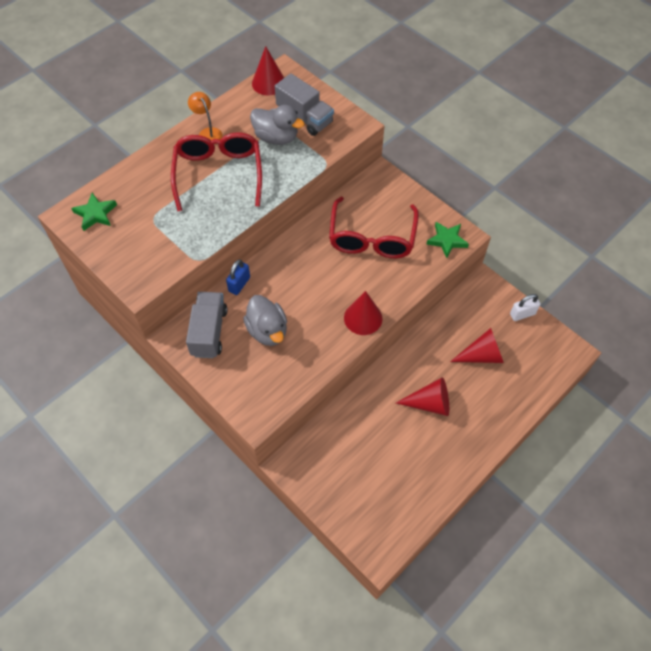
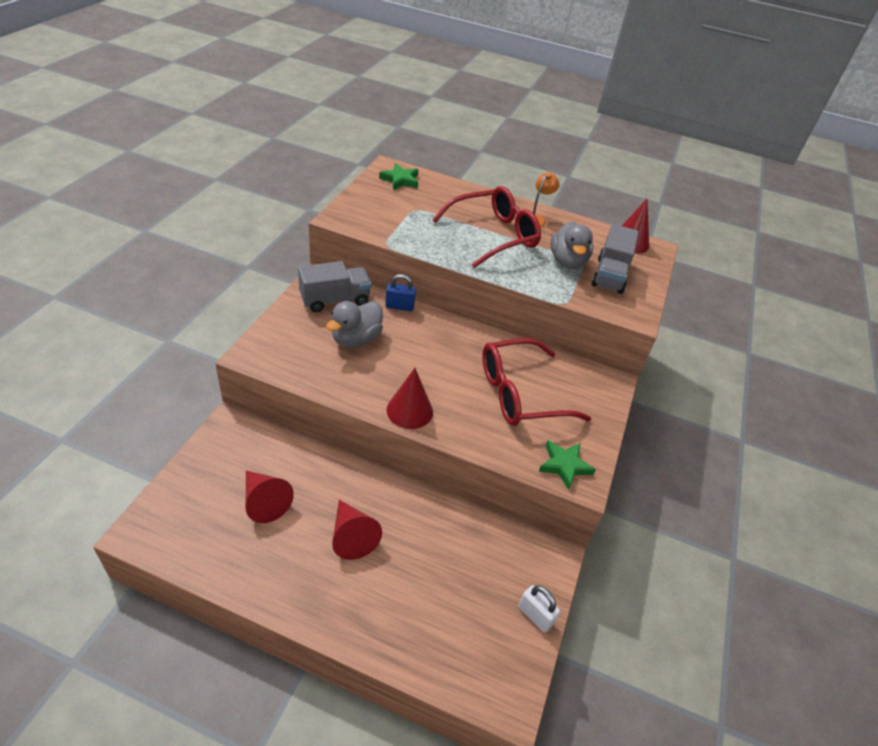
camera: 60 degrees right, 15 degrees down
red cone [450,328,504,363] -> red cone moved to [246,471,294,523]

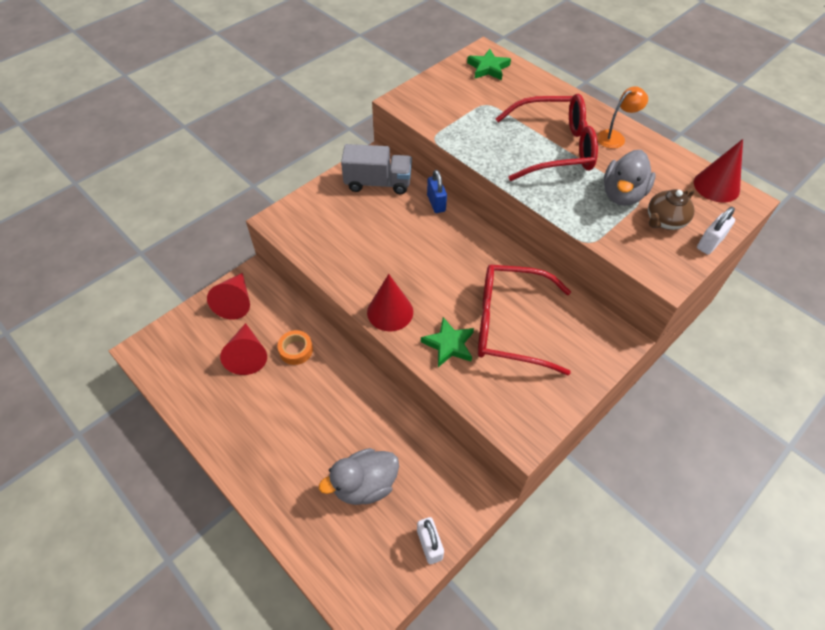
camera: 30 degrees right, 10 degrees up
grey duck [326,301,383,348] -> grey duck moved to [319,448,399,505]
red cone [332,500,382,560] -> red cone moved to [207,273,250,319]
blue padlock [385,274,416,311] -> blue padlock turned 45 degrees clockwise [427,170,447,213]
green star [539,440,596,490] -> green star moved to [421,317,474,367]
grey truck [591,224,639,294] -> brown teapot [648,188,695,230]
none -> orange tape [277,330,313,365]
none -> white padlock [697,207,735,255]

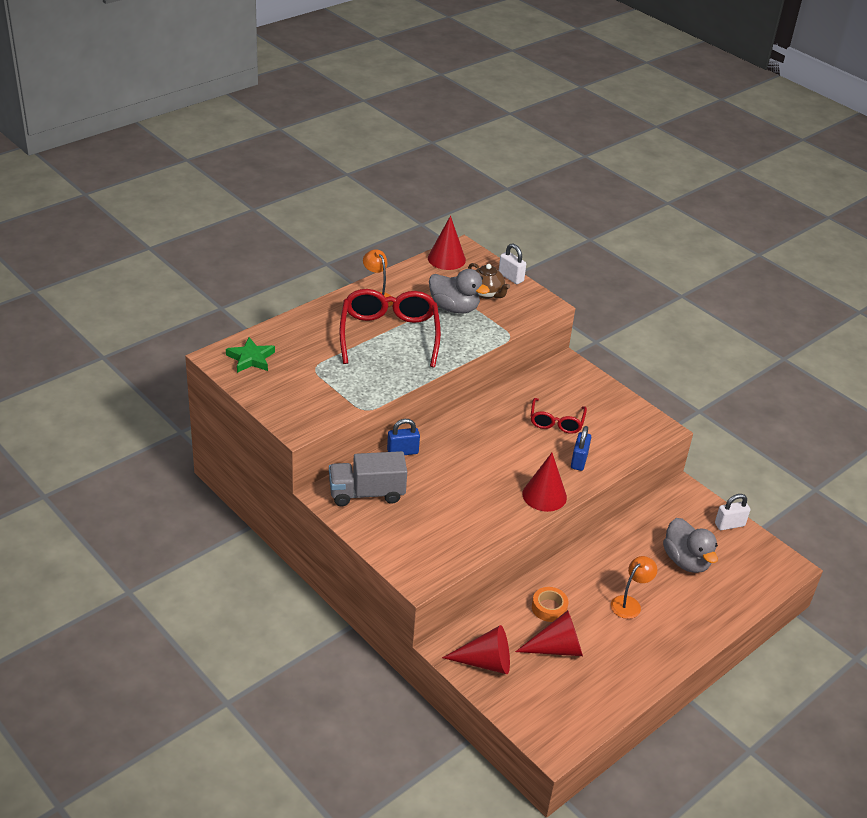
camera: 90 degrees left, 15 degrees down
grey truck [341,144,412,194] -> grey truck turned 105 degrees counterclockwise [329,451,407,506]
green star [421,317,474,367] -> blue padlock [571,426,591,471]
red glasses [478,265,571,376] -> red glasses [531,398,587,434], size x0.55
none -> orange lamp [611,556,658,619]

